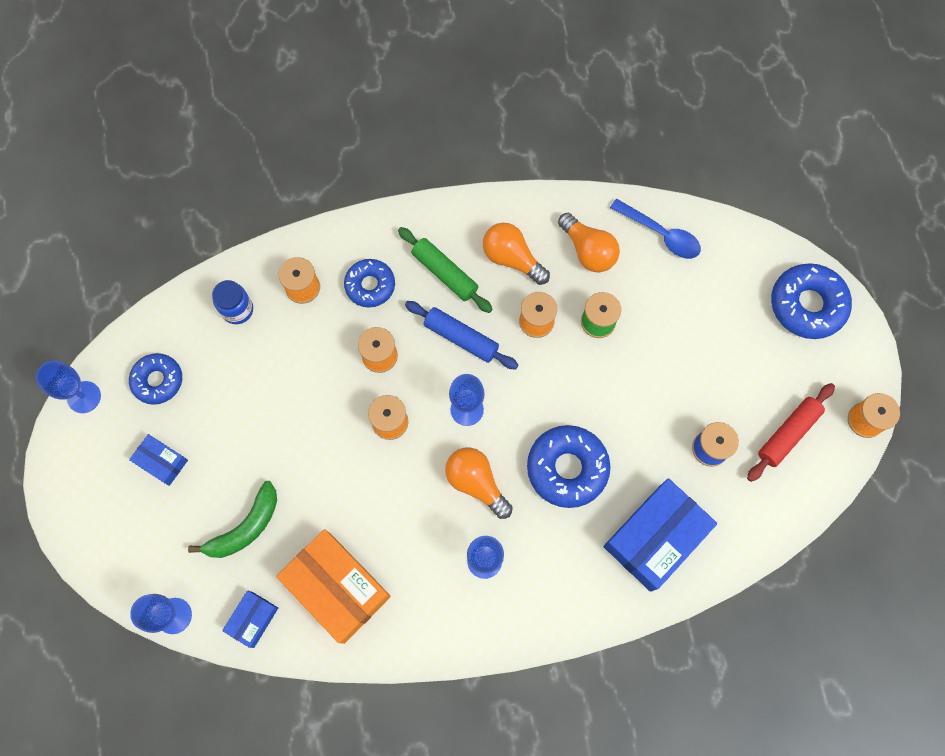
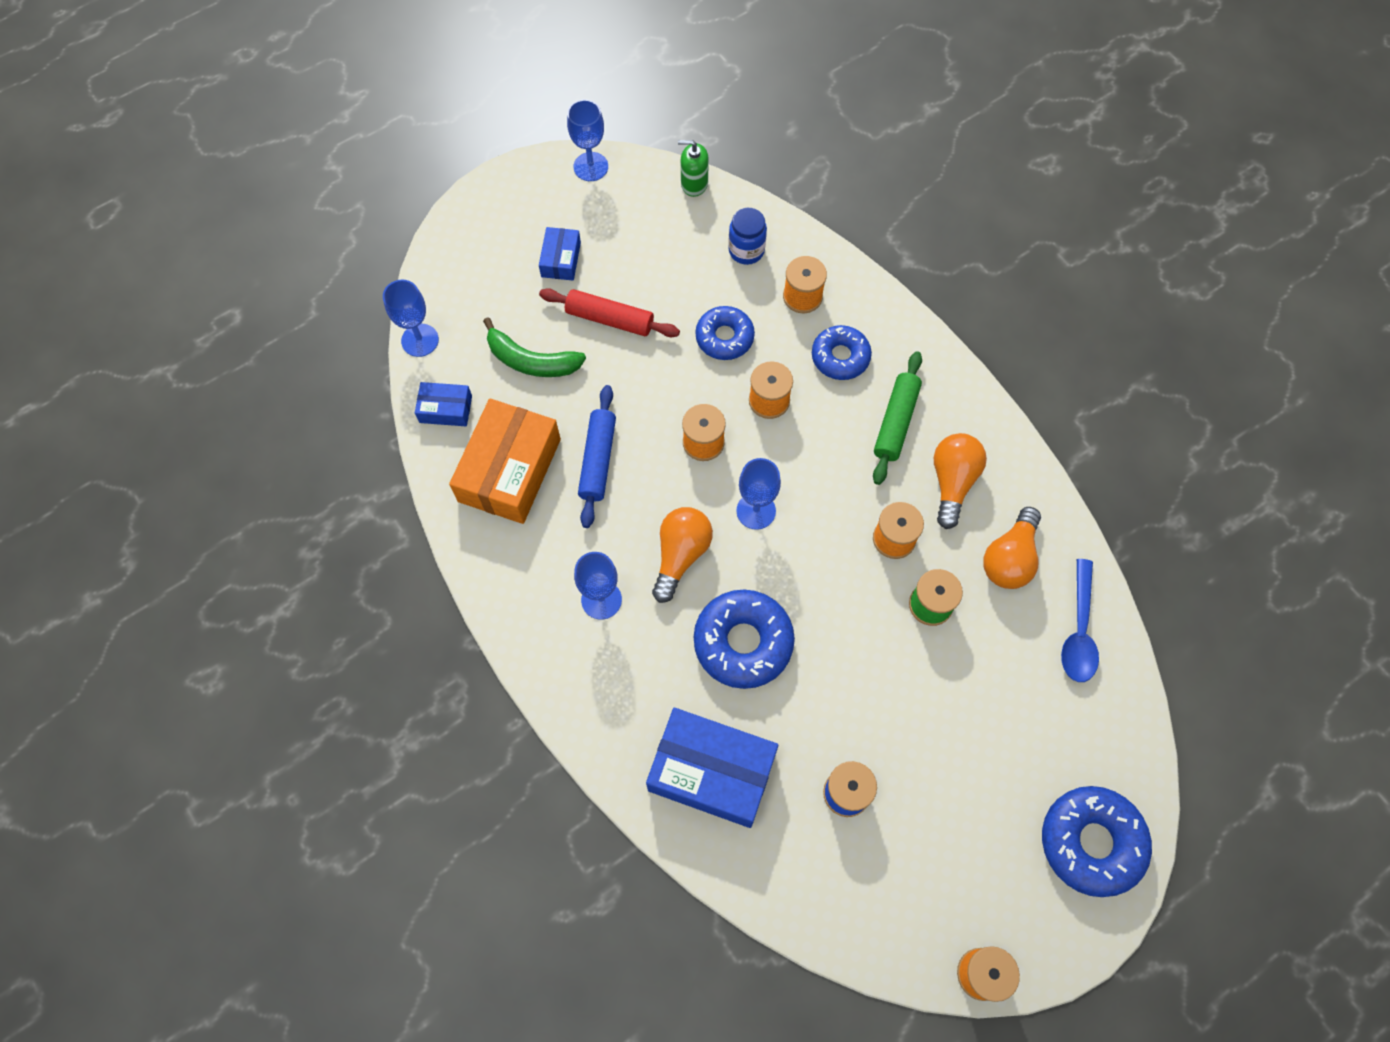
camera: 65 degrees right, 5 degrees down
blue donut [129,353,182,405] -> blue donut moved to [695,306,755,360]
blue rolling pin [405,301,518,370] -> blue rolling pin moved to [578,385,616,528]
red rolling pin [747,383,835,482] -> red rolling pin moved to [539,288,680,337]
none -> green soap dispenser [678,140,709,197]

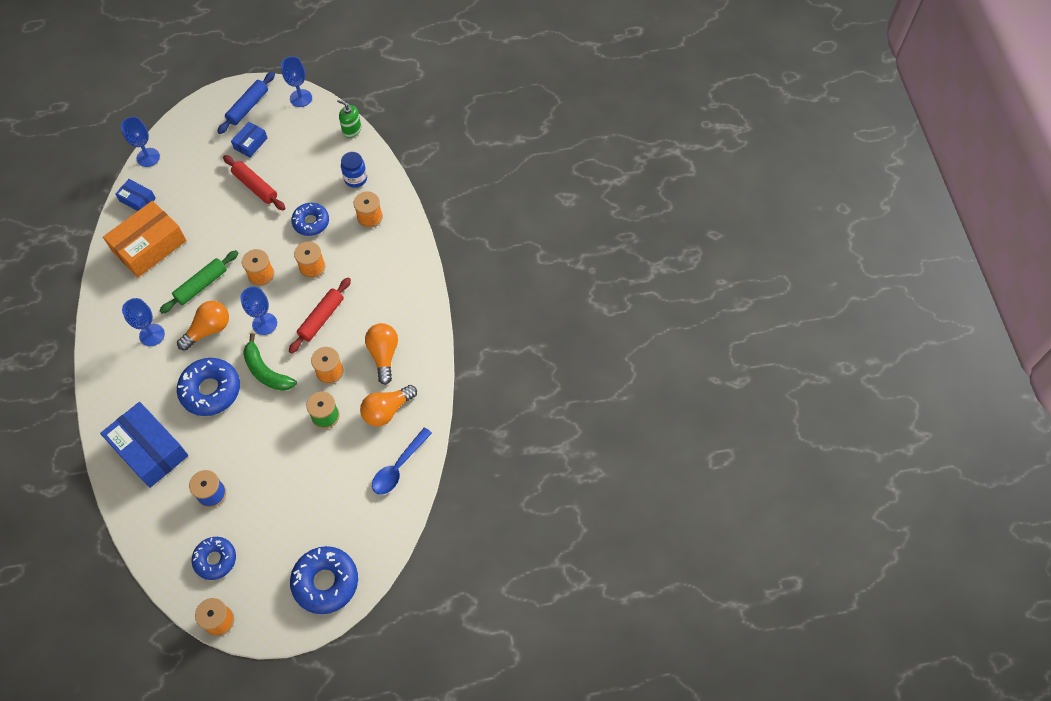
camera: 25 degrees right, 5 degrees down
green banana [483,317,586,377] -> green banana moved to [243,333,297,391]
blue rolling pin [578,385,616,528] -> blue rolling pin moved to [217,72,275,134]
blue donut [812,325,872,380] -> blue donut moved to [191,537,236,580]
green rolling pin [873,351,922,485] -> green rolling pin moved to [159,250,239,314]
orange light bulb [934,433,987,529] -> orange light bulb turned 45 degrees counterclockwise [365,323,398,385]
none -> red rolling pin [289,278,351,354]

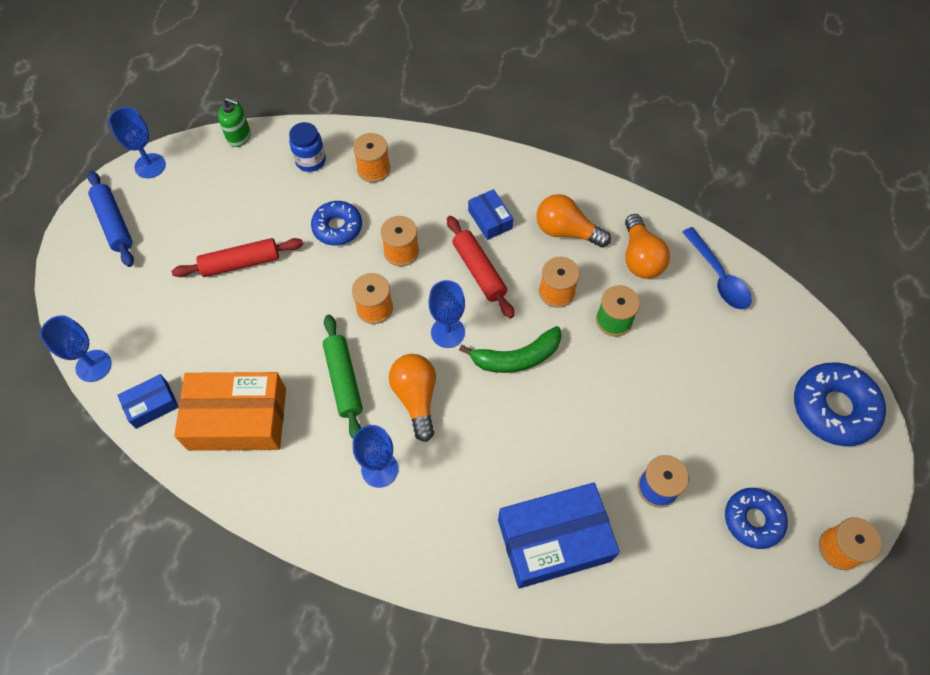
camera: 60 degrees left, 0 degrees up
orange box [103,201,187,277] -> orange box turned 75 degrees counterclockwise [174,372,286,451]
blue donut [177,358,240,416] -> none
blue box [231,122,268,157] -> blue box moved to [468,189,513,240]
green soap dispenser [337,99,361,138] -> green soap dispenser turned 135 degrees counterclockwise [218,98,251,147]

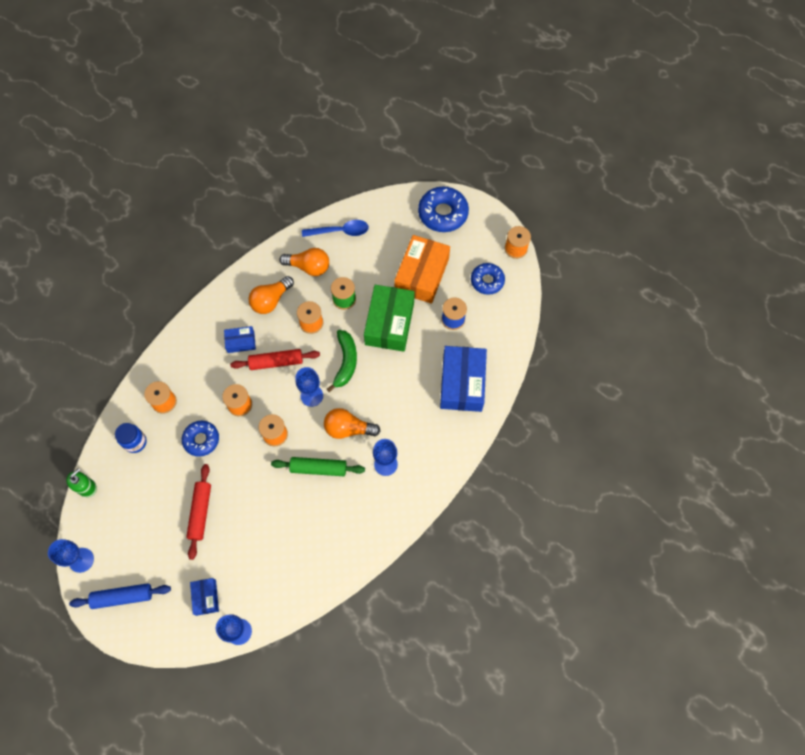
camera: 70 degrees left, 5 degrees up
blue box [117,374,178,429] -> blue box moved to [190,578,219,616]
orange box [174,372,286,451] -> orange box moved to [394,235,450,304]
none -> green box [364,285,415,352]

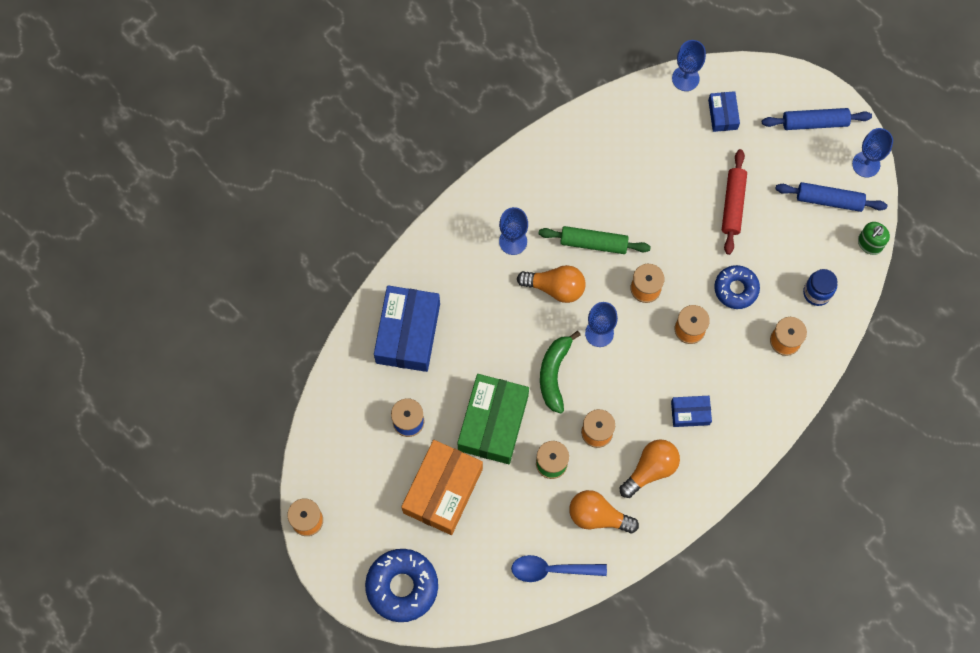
camera: 175 degrees left, 5 degrees up
red rolling pin [230,349,320,370] -> none
blue donut [471,263,505,295] -> none
none -> blue rolling pin [775,182,887,212]

